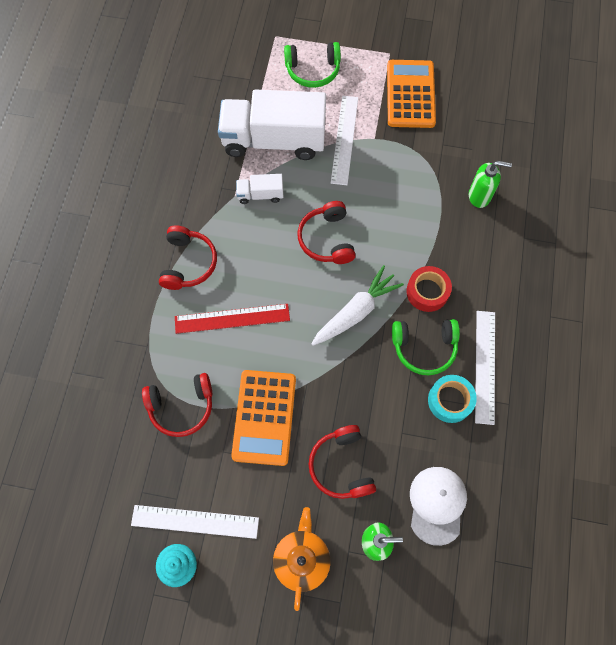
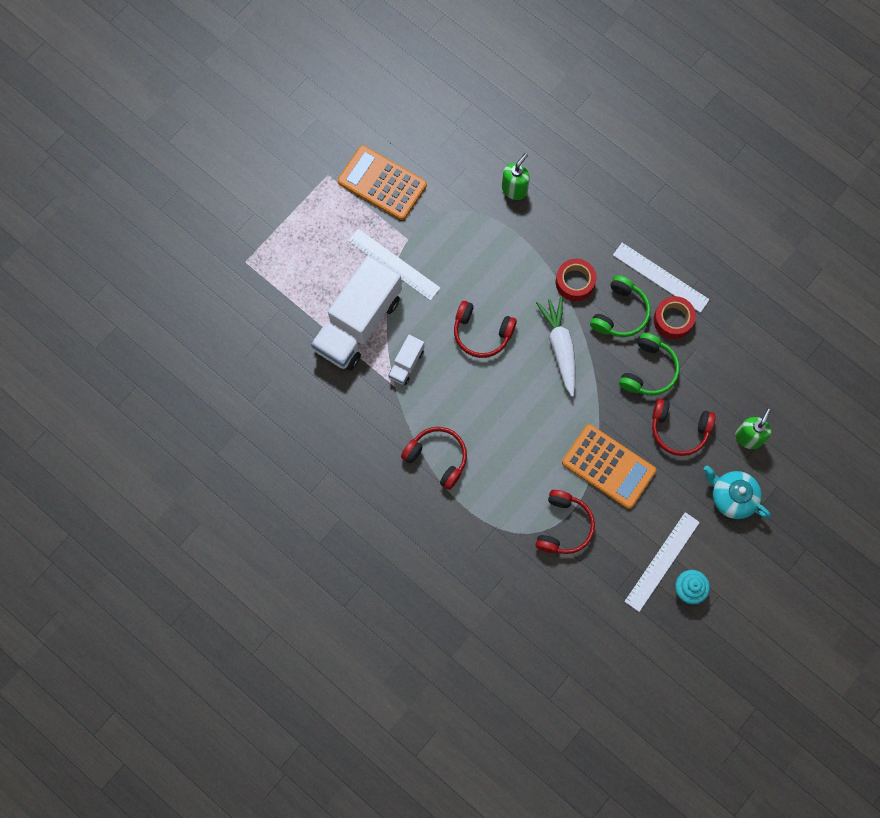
camera: 60 degrees left, 5 degrees up
red ruler [175,304,290,334] -> none
orange teapot [273,507,331,611] -> turquoise teapot [704,465,771,519]
green headphones [284,42,341,88] -> green headphones moved to [619,333,680,395]
white cap [410,467,467,546] -> none
turquoise tape [428,375,477,423] -> red tape [653,296,696,339]

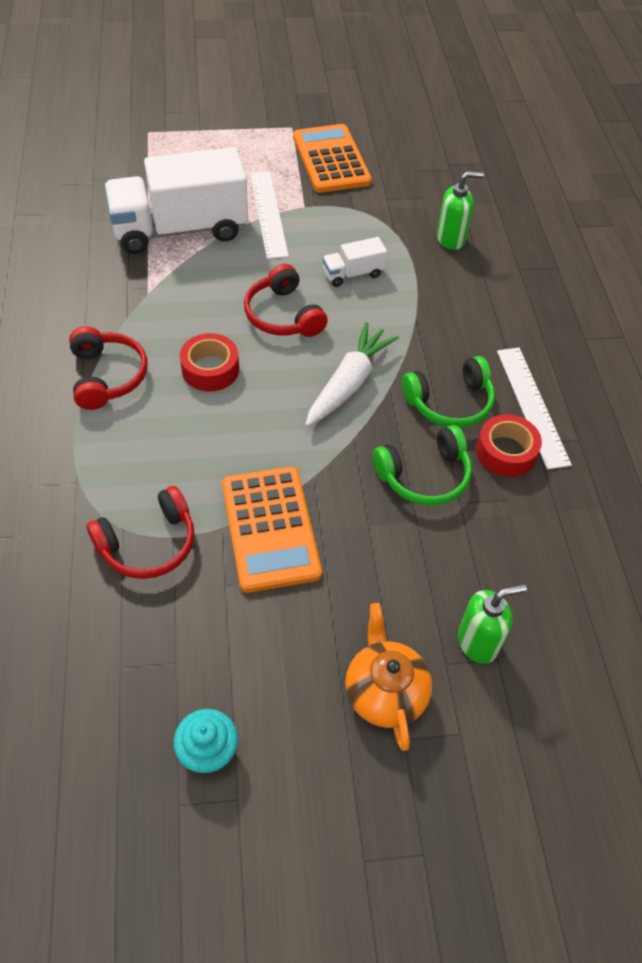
camera: 40 degrees right, 20 degrees down
white truck [388,335,424,385] -> white truck moved to [323,237,387,287]
red tape [556,259,596,301] -> red tape moved to [180,333,239,392]
white ruler [624,512,700,612] -> none
red headphones [652,398,715,456] -> none
turquoise teapot [704,465,771,519] -> orange teapot [345,603,432,751]

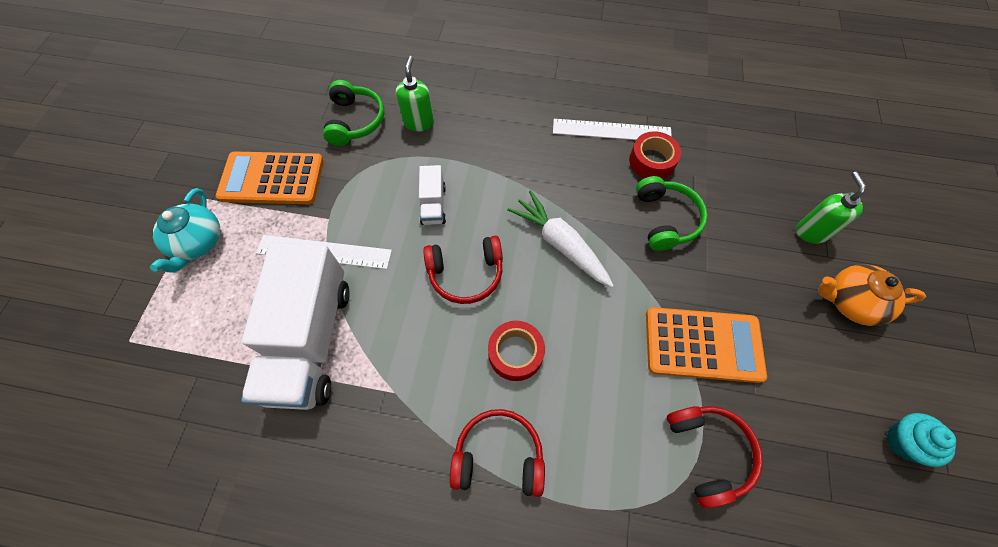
camera: 70 degrees left, 10 degrees up
green headphones [402,356,495,428] -> green headphones moved to [323,80,385,146]
none -> turquoise teapot [150,188,220,272]

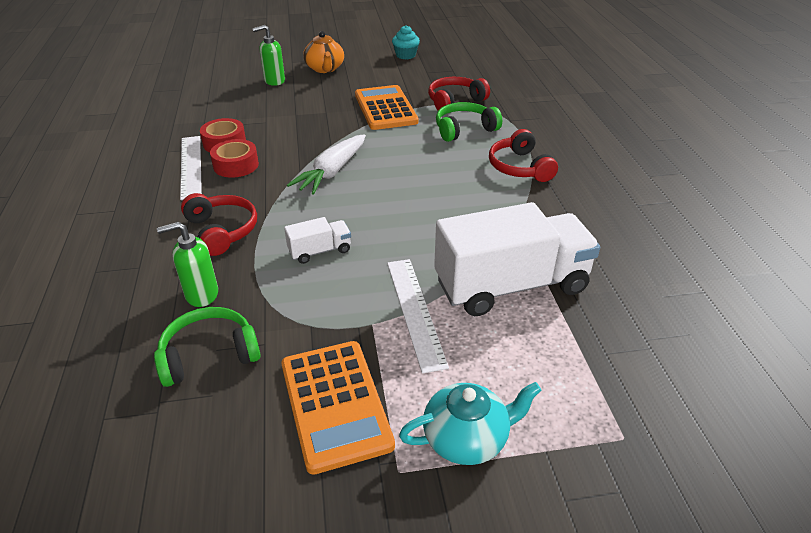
camera: 110 degrees left, 25 degrees down
red headphones [423,236,503,304] -> red headphones moved to [181,193,257,256]
red tape [488,321,545,381] -> red tape moved to [210,139,259,178]
green headphones [636,176,708,251] -> green headphones moved to [436,102,502,142]

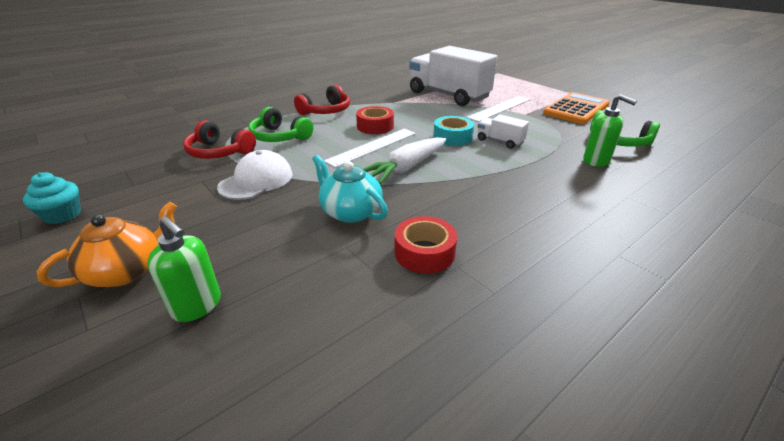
camera: 120 degrees left, 5 degrees down
white ruler [180,136,202,200] -> white ruler moved to [324,129,416,168]
red headphones [181,193,257,256] -> none
red tape [210,139,259,178] -> red tape moved to [356,106,394,134]
white carrot [287,134,366,195] -> white carrot turned 135 degrees clockwise [364,137,446,184]
orange calculator [355,85,419,130] -> white cap [217,150,293,200]
turquoise teapot [399,382,542,465] -> turquoise teapot moved to [312,155,388,223]
none -> turquoise tape [433,116,474,146]

